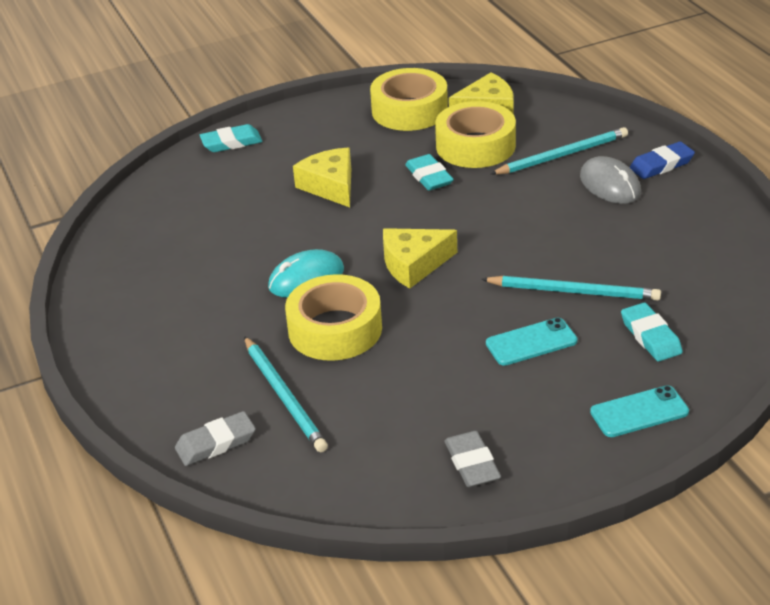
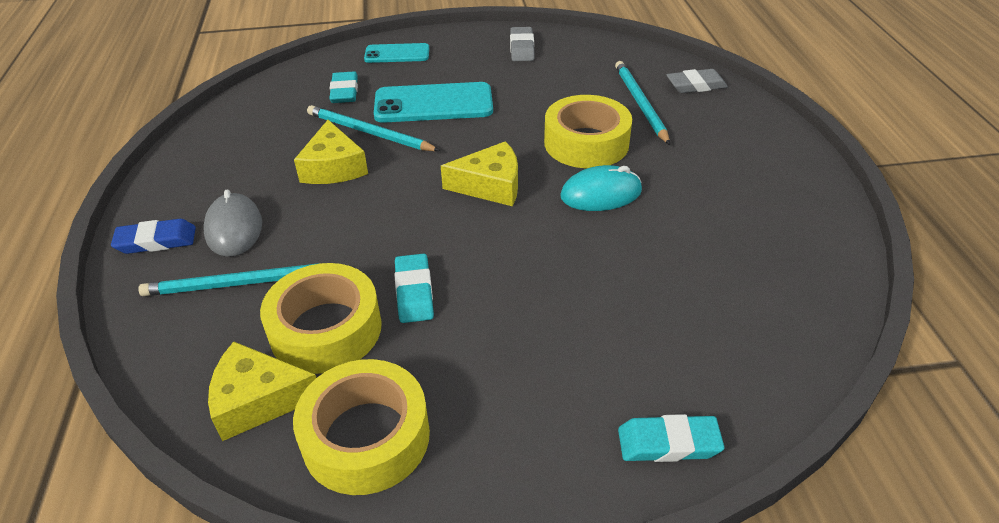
camera: 165 degrees left, 5 degrees up
yellow cheese [293,148,351,207] -> yellow cheese moved to [294,120,368,184]
turquoise phone [486,317,578,366] -> turquoise phone [374,82,493,123], size x1.67

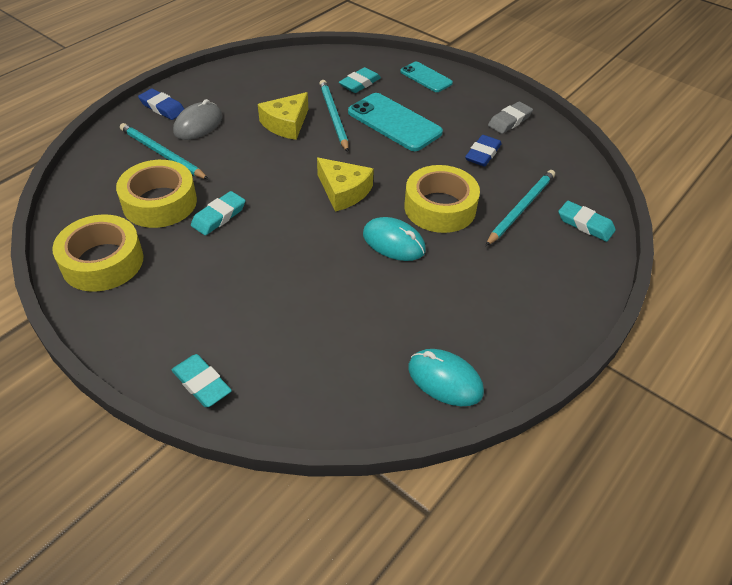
camera: 45 degrees right, 5 degrees up
yellow cheese [208,342,316,441] -> none
grey eraser [666,69,728,93] -> turquoise eraser [558,201,616,242]
none -> turquoise mouse [408,349,484,406]
none -> blue eraser [465,135,502,167]

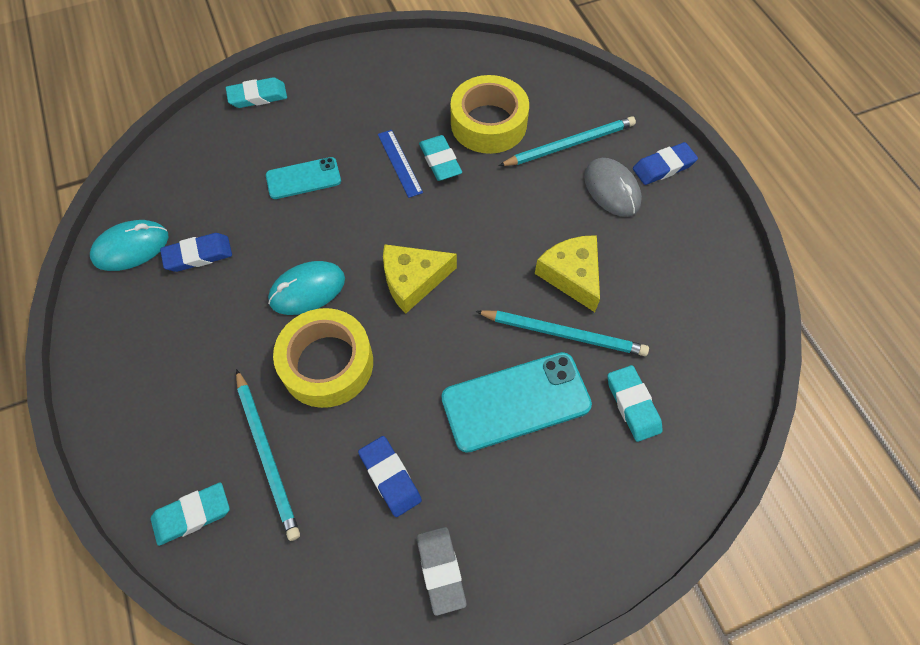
camera: 120 degrees right, 15 degrees up
yellow tape [52,214,144,292] -> none
turquoise phone [400,62,453,92] -> turquoise phone moved to [266,157,341,199]
none -> blue eraser [160,233,232,272]
none -> blue ruler [378,130,423,198]

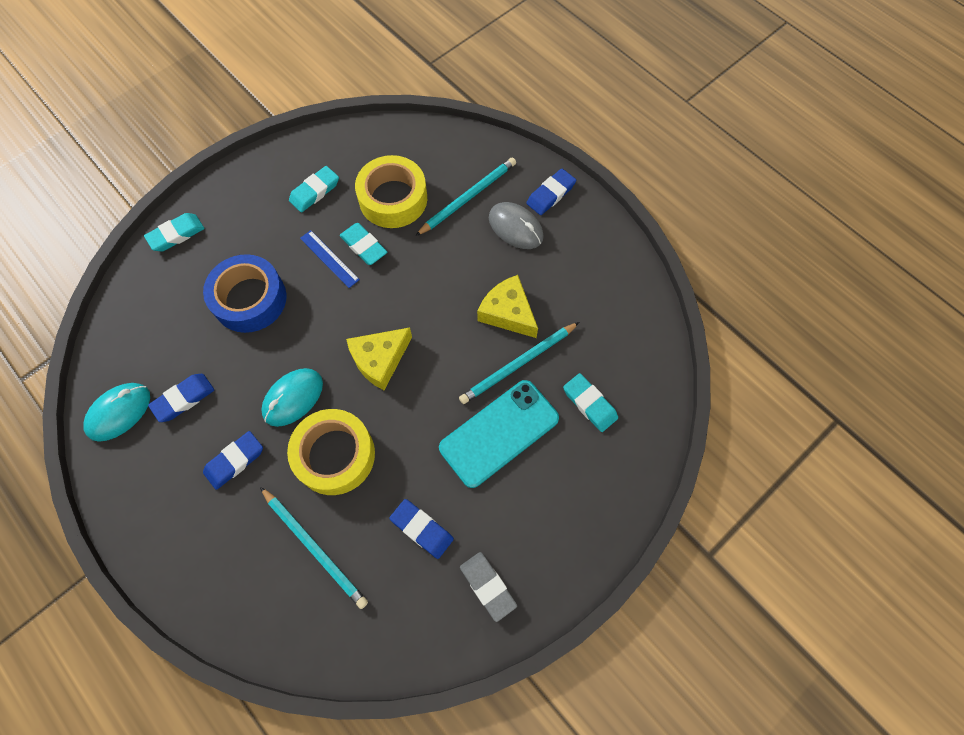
camera: 20 degrees left, 5 degrees up
turquoise eraser [151,482,230,546] -> turquoise eraser moved to [289,166,339,212]
turquoise phone [266,157,341,199] -> blue tape [203,254,286,333]
turquoise pencil [475,310,649,356] -> turquoise pencil turned 150 degrees clockwise [459,322,579,404]
none -> blue eraser [203,431,263,490]

